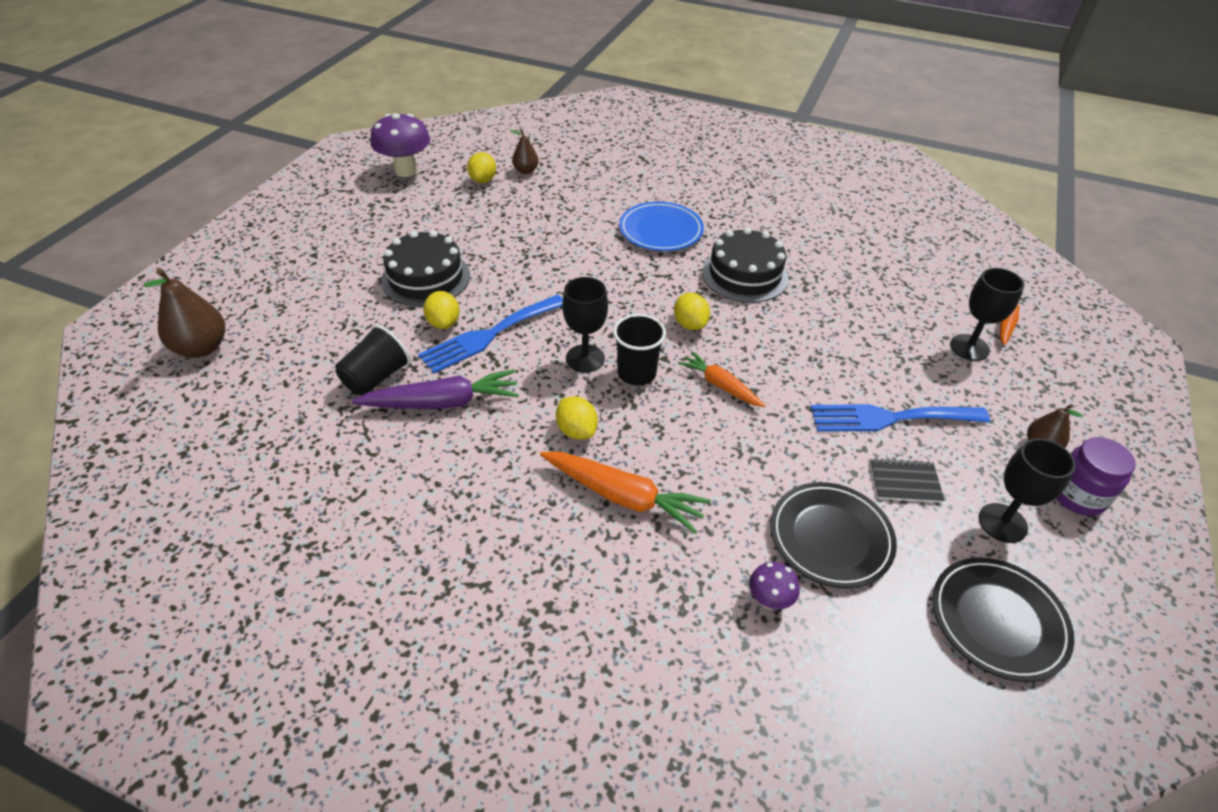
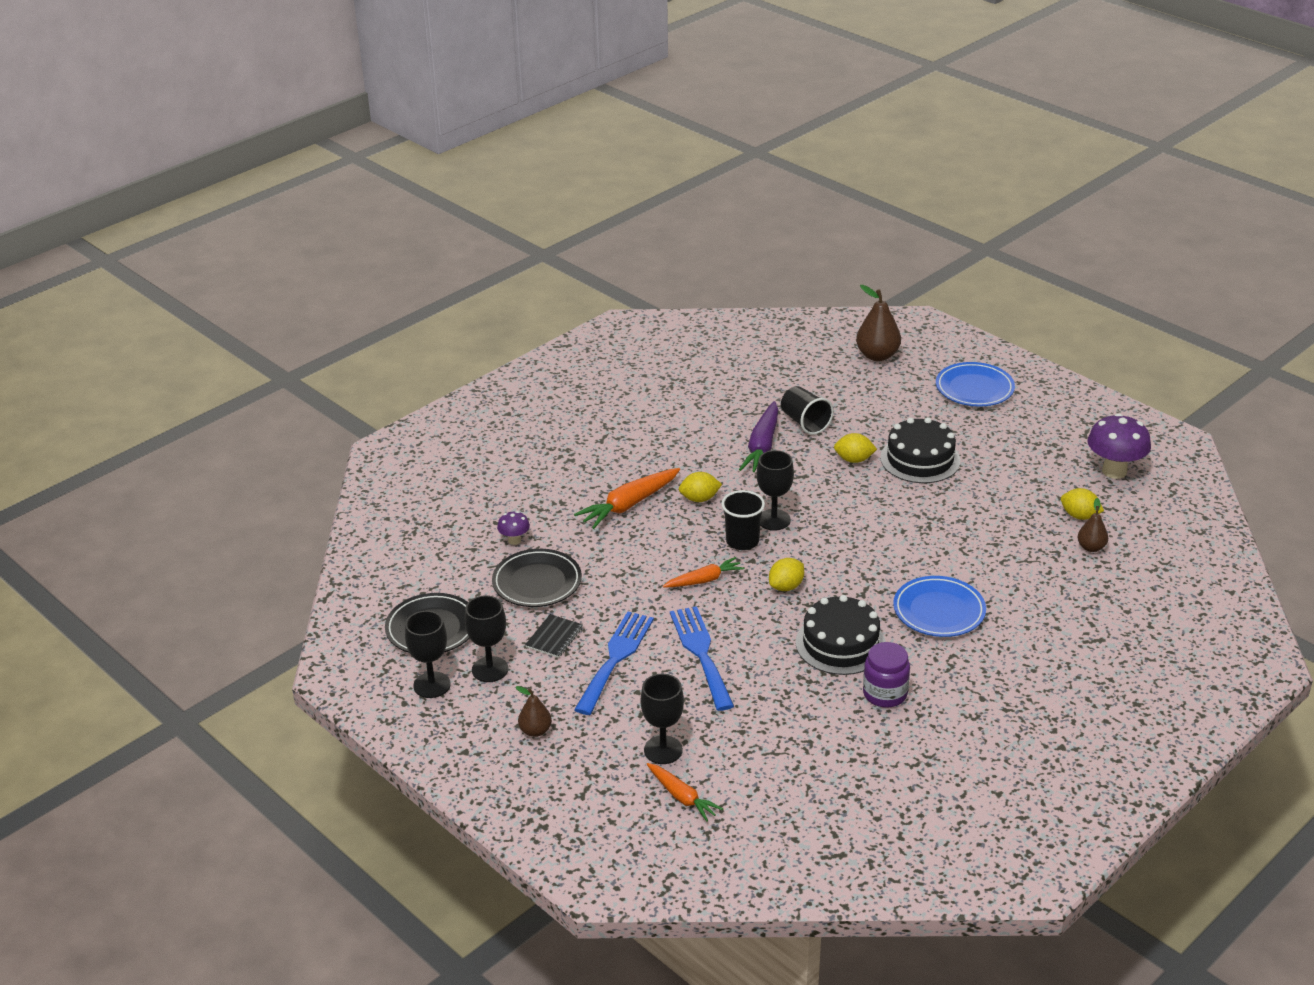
camera: 115 degrees right, 10 degrees down
blue fork [418,295,563,374] -> blue fork moved to [670,606,734,711]
yellow lemon [674,293,710,330] -> yellow lemon turned 45 degrees counterclockwise [769,558,804,591]
purple jar [1056,437,1136,516] -> purple jar moved to [863,642,910,708]
none -> black goblet [405,611,451,698]
none -> blue plate [936,362,1015,406]

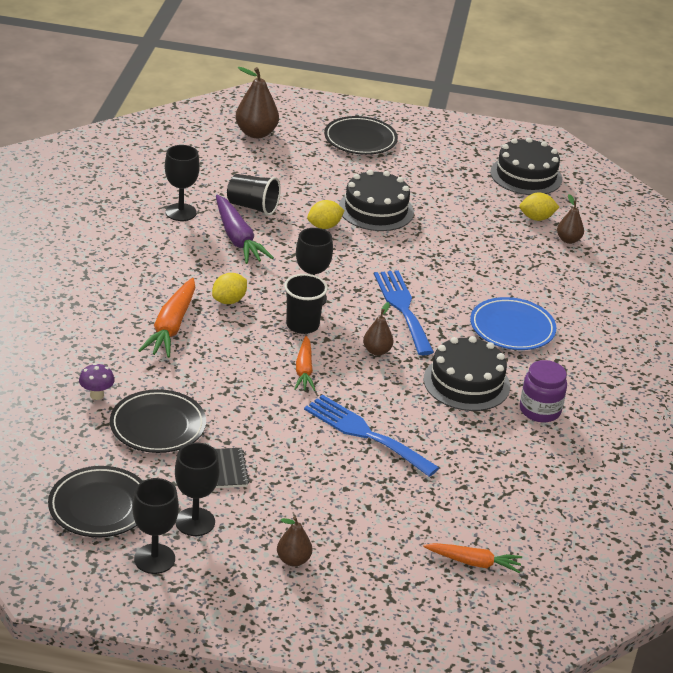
camera: 40 degrees left, 0 degrees up
blue fork [574,612,654,715] -> blue fork moved to [374,270,434,355]
black goblet [640,674,684,764] -> black goblet moved to [165,145,200,221]
orange carrot [663,557,744,587] -> orange carrot turned 150 degrees clockwise [294,336,315,391]
yellow lemon [769,558,804,591] -> brown pear [363,302,393,356]
blue plate [936,362,1015,406] -> black plate [324,116,398,155]
purple mushroom [1088,413,1151,479] -> black cake [490,137,562,195]

